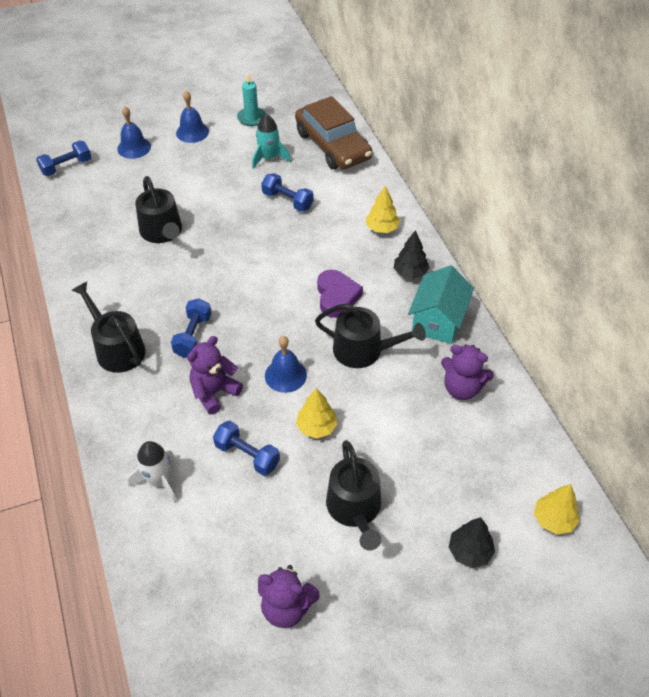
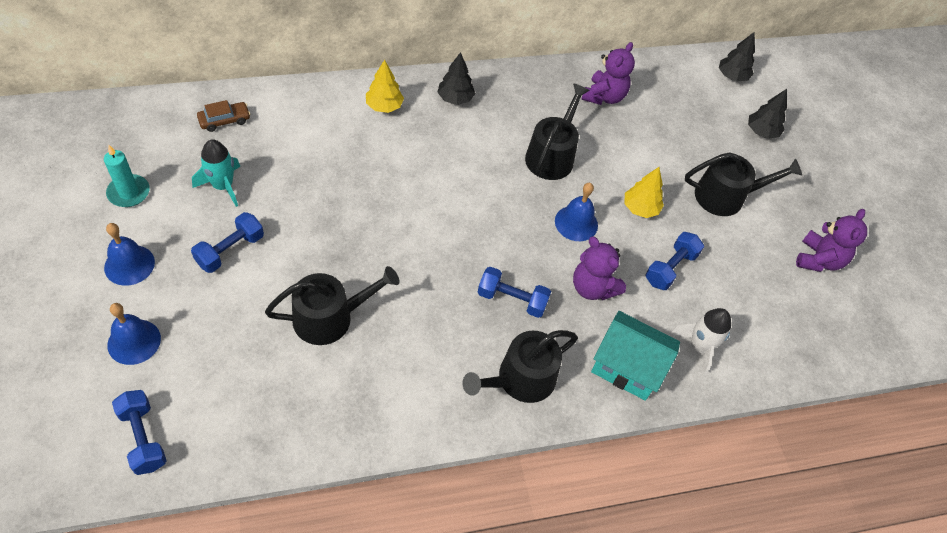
camera: 90 degrees left, 5 degrees up
blue dumbbell [261,173,314,211] -> blue dumbbell moved to [191,212,264,273]
brown car [295,96,372,169] -> brown car [197,100,250,132], size x0.41
purple heart [317,270,363,318] -> none
turquoise house [408,265,474,344] -> turquoise house moved to [591,311,680,401]
yellow tree [534,484,580,535] -> black tree [719,32,755,82]

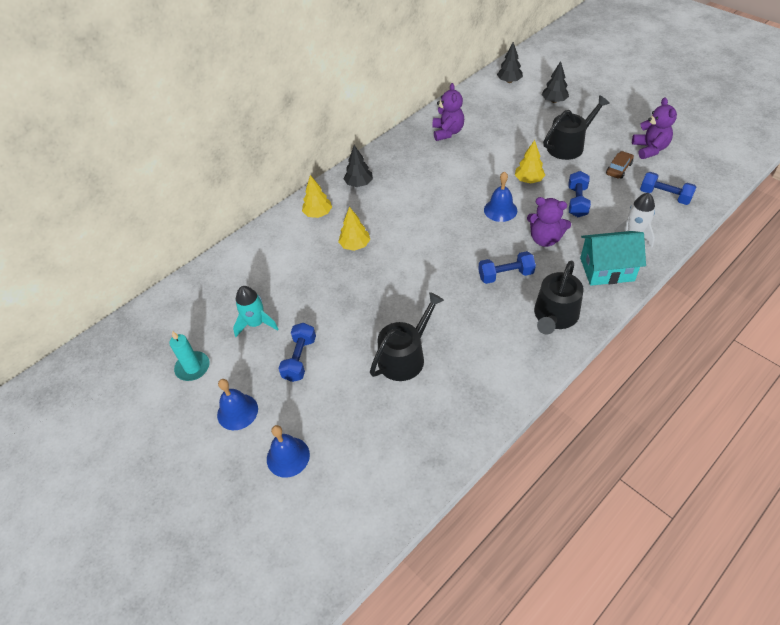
camera: 20 degrees left, 5 degrees down
blue dumbbell [112,390,167,475] -> blue dumbbell moved to [640,172,697,205]
brown car [197,100,250,132] -> brown car moved to [606,151,634,179]
black watering can [525,83,590,180] -> none
none -> yellow tree [338,207,370,251]

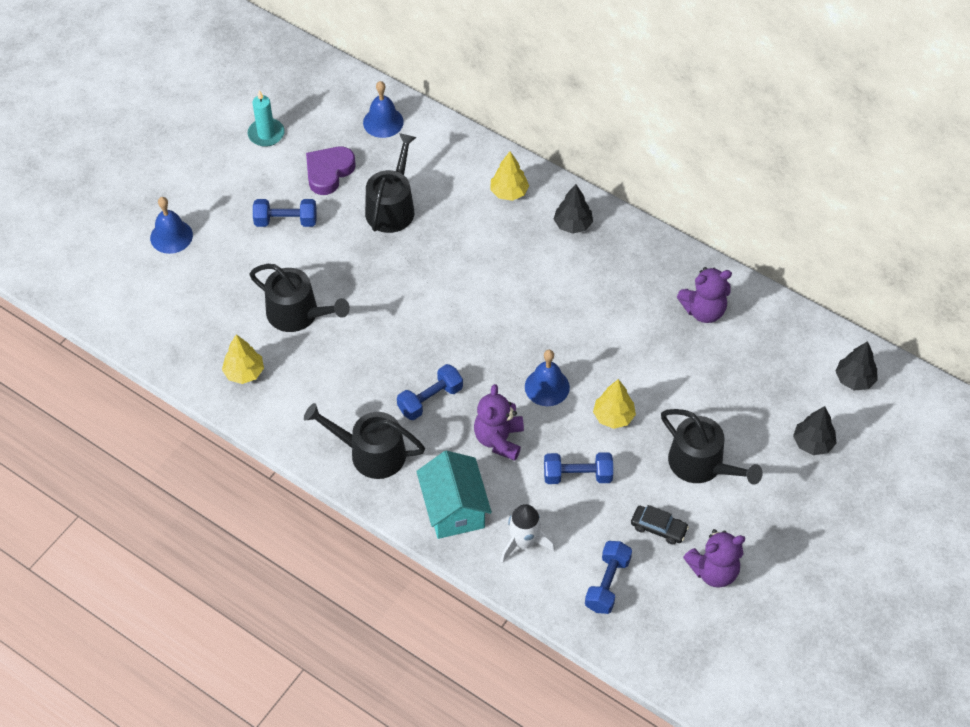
camera: 75 degrees right, 5 degrees up
blue bell [217,379,258,430] -> blue bell moved to [363,81,404,138]
turquoise rocket [233,286,278,337] -> purple heart [306,147,355,195]
yellow tree [338,207,370,251] -> yellow tree moved to [222,334,264,384]
blue dumbbell [478,251,536,284] -> blue dumbbell turned 75 degrees clockwise [397,364,463,420]
brown car [606,151,634,179] -> black car [631,505,689,544]
none -> black watering can [365,133,417,233]

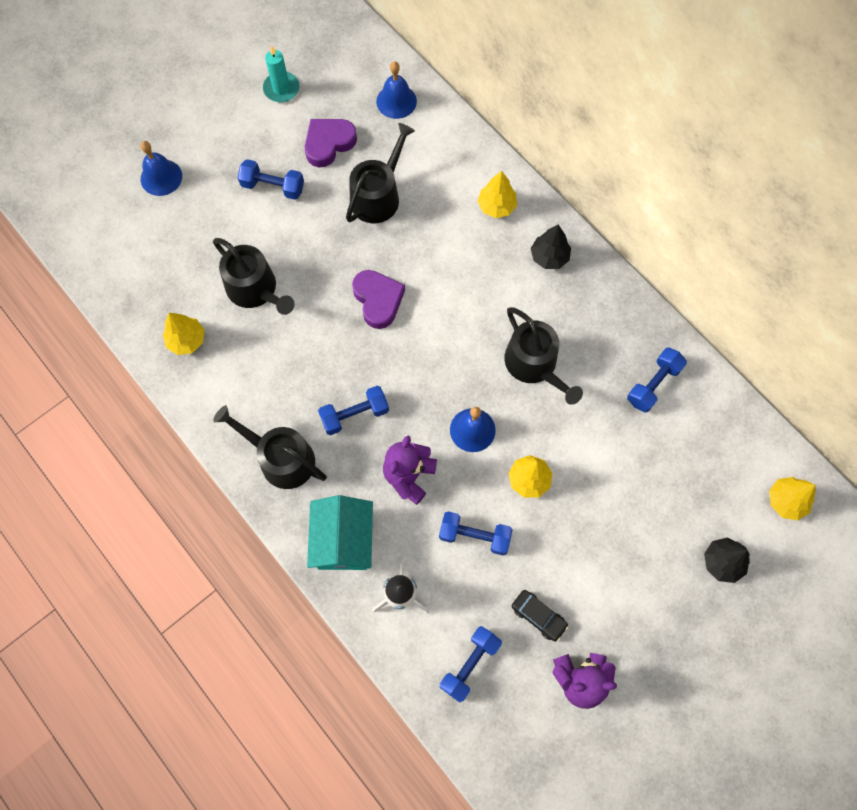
camera: 15 degrees right, 15 degrees up
black watering can [661,409,763,485] -> black watering can moved to [504,307,583,405]
purple teddy bear [677,267,732,323] -> blue dumbbell [627,347,687,413]
black tree [836,341,878,390] -> yellow tree [769,477,816,520]
none -> purple heart [352,270,405,329]

